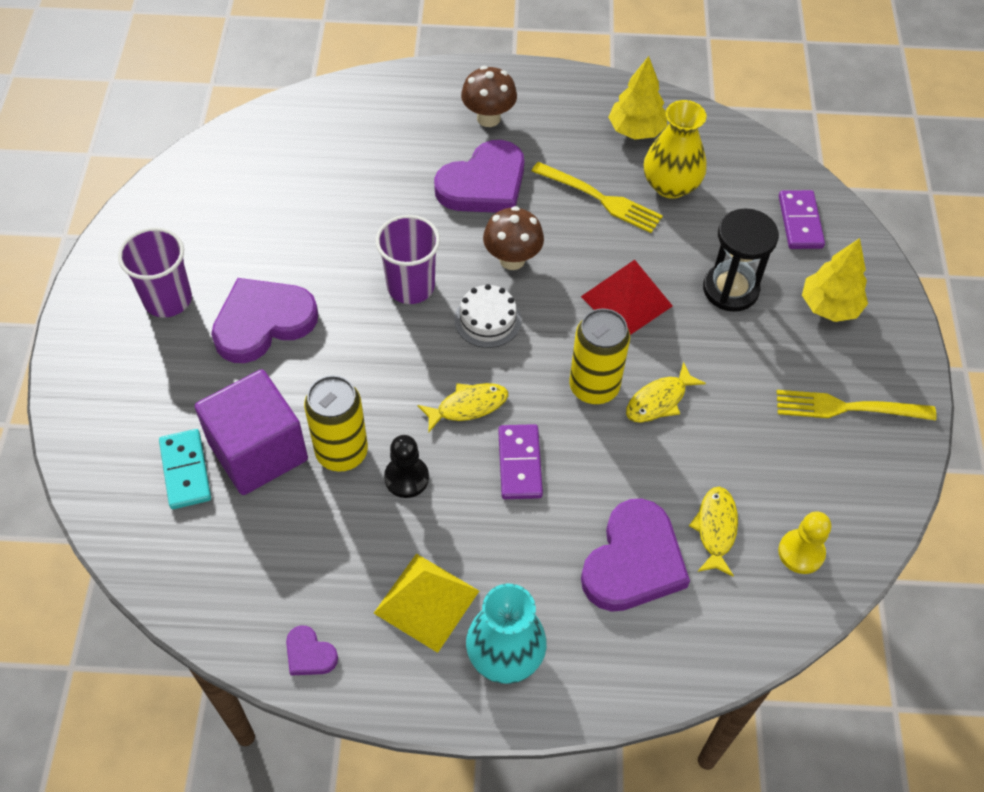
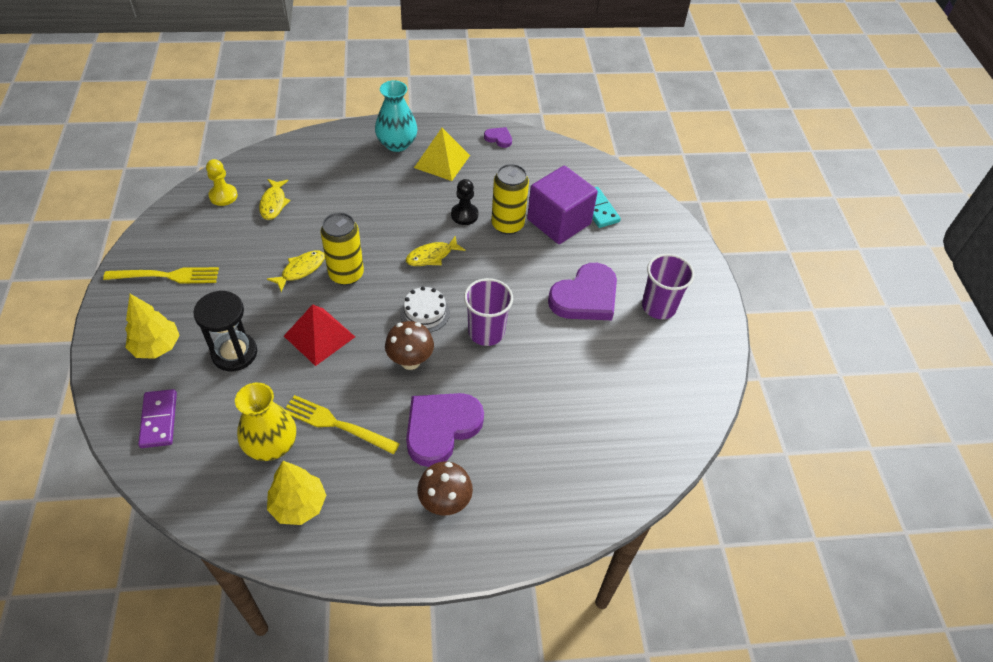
camera: 170 degrees right, 5 degrees down
purple domino [498,424,543,499] -> none
purple heart [581,499,690,612] -> none

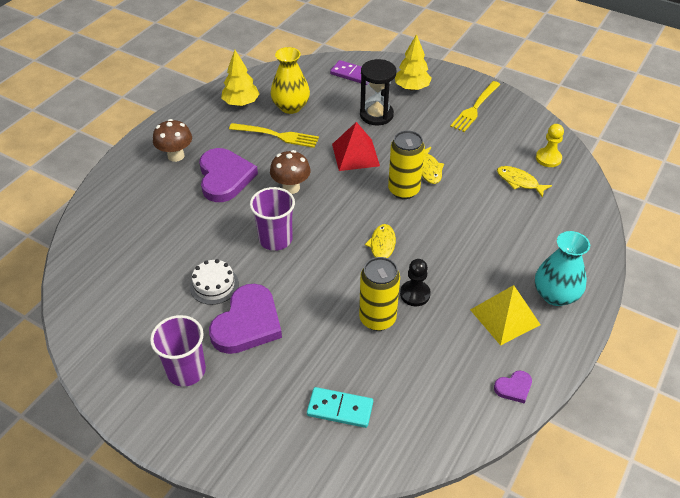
camera: 130 degrees right, 5 degrees down
yellow fork [285,395,400,454] -> yellow fork turned 45 degrees clockwise [229,123,319,148]
white cake [400,286,450,332] -> white cake moved to [190,259,239,305]
purple cube [527,166,598,244] -> none
purple heart [548,263,617,320] -> purple heart turned 150 degrees counterclockwise [209,284,282,354]

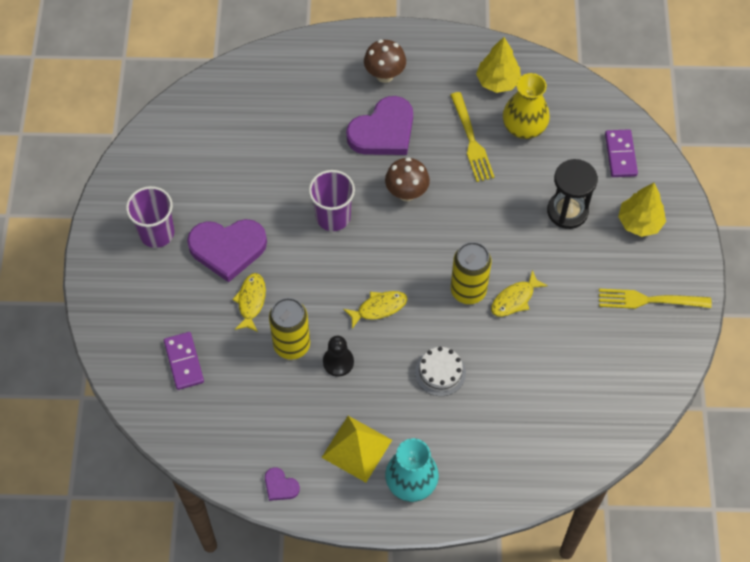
camera: 60 degrees right, 15 degrees up
white cake [190,259,239,305] -> white cake moved to [415,347,466,396]
turquoise domino [307,387,373,428] -> purple domino [164,332,204,390]
red pyramid [332,122,380,171] -> none
yellow fish [497,166,552,198] -> yellow fish moved to [232,273,266,332]
yellow pawn [536,124,564,167] -> none

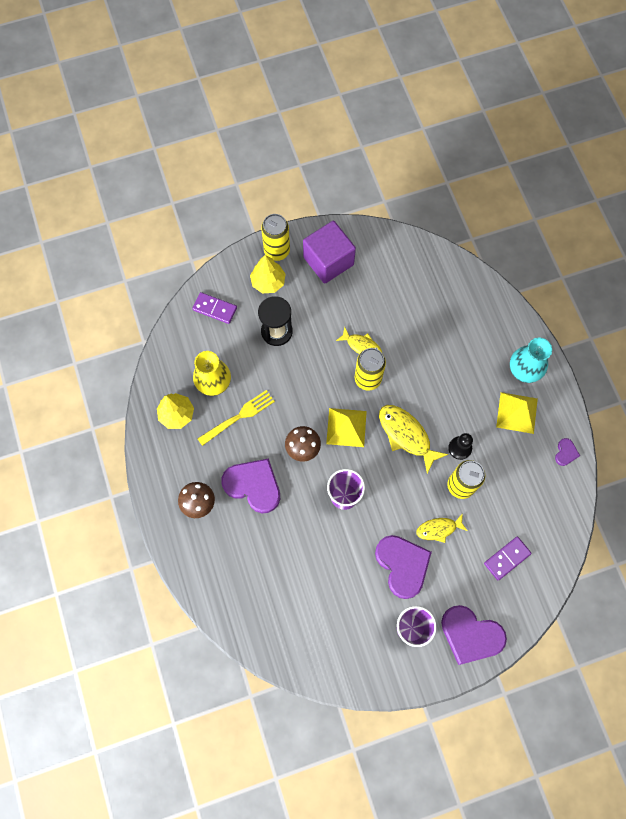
camera: 110 degrees left, 10 degrees up
yellow fish [343,291,407,329] -> yellow fish [379,405,448,474], size x1.62
white cake [415,347,466,396] -> none
yellow fork [599,289,712,309] -> purple cube [303,221,356,284]
purple domino [605,129,638,177] -> purple domino turned 45 degrees clockwise [192,292,237,324]
none -> yellow can [261,214,290,261]
none -> yellow pyramid [326,408,367,447]
none -> purple heart [441,605,507,665]

